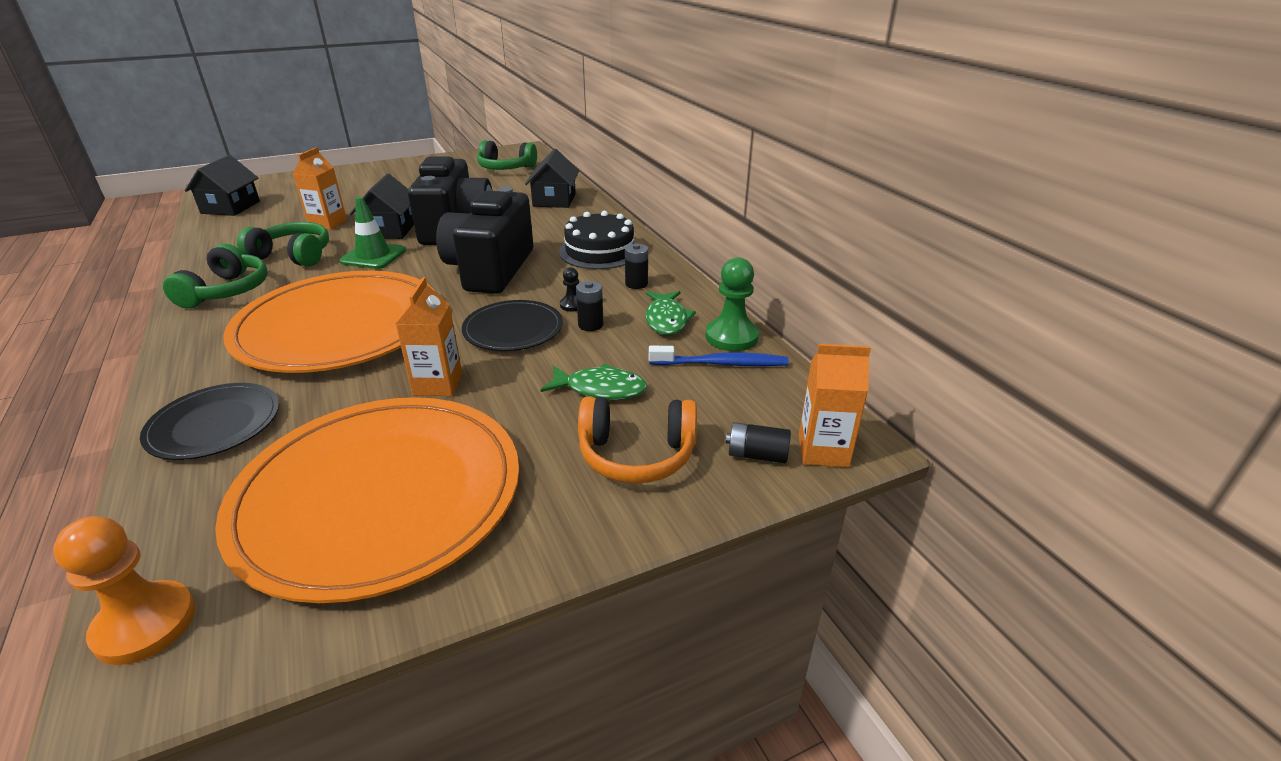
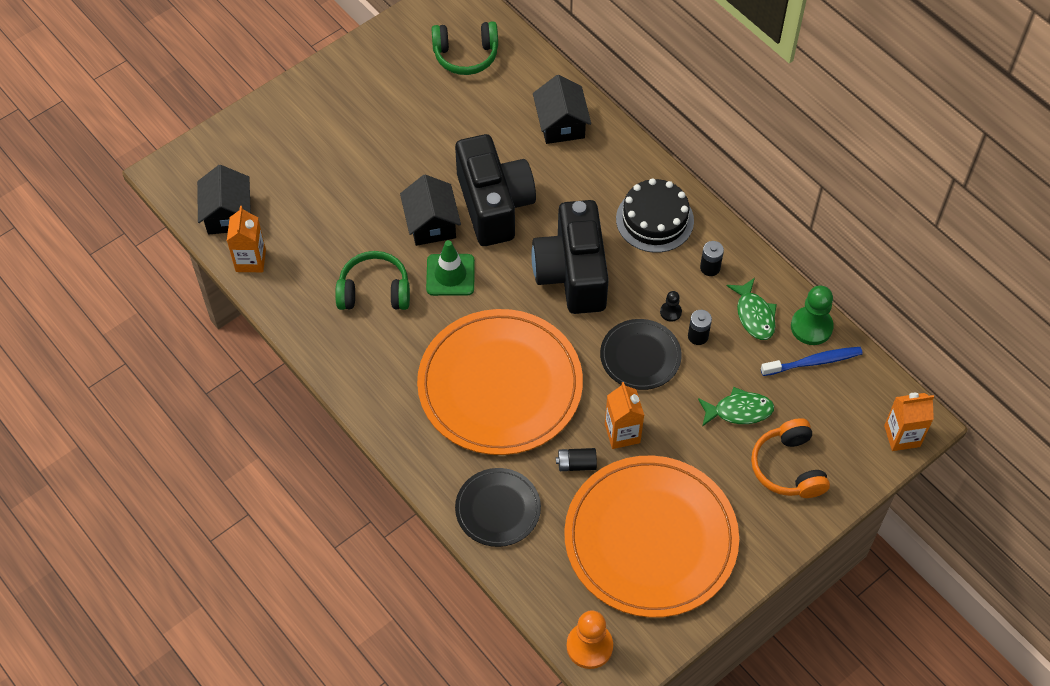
camera: 15 degrees left, 25 degrees up
green headphones [163,244,268,308] -> none
orange carton [292,147,347,230] -> orange carton moved to [227,206,266,272]
orange headphones [578,397,697,483] -> orange headphones turned 90 degrees clockwise [751,418,830,498]
black battery [726,422,791,463] -> black battery moved to [556,448,597,471]

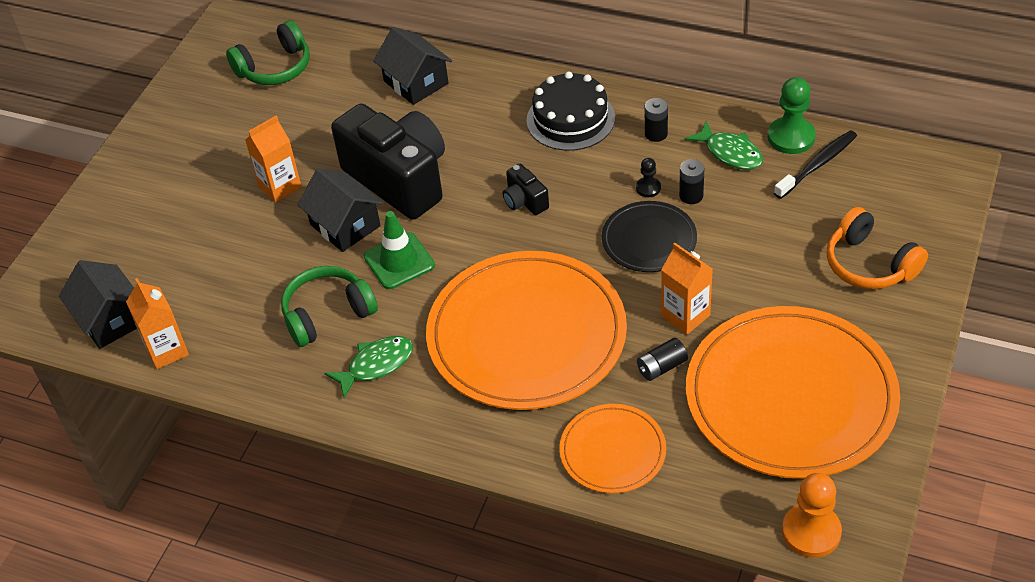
camera: 25 degrees left, 10 degrees down
black plate [455,468,541,547] -> orange plate [559,404,666,493]
black camera [531,200,609,314] -> black camera [503,164,549,215], size x0.42
green fish [698,387,774,427] -> green fish moved to [324,336,413,398]
blue toothbrush [761,347,863,376] -> black toothbrush [774,130,857,199]
orange carton [884,393,934,451] -> orange carton moved to [245,116,302,203]

